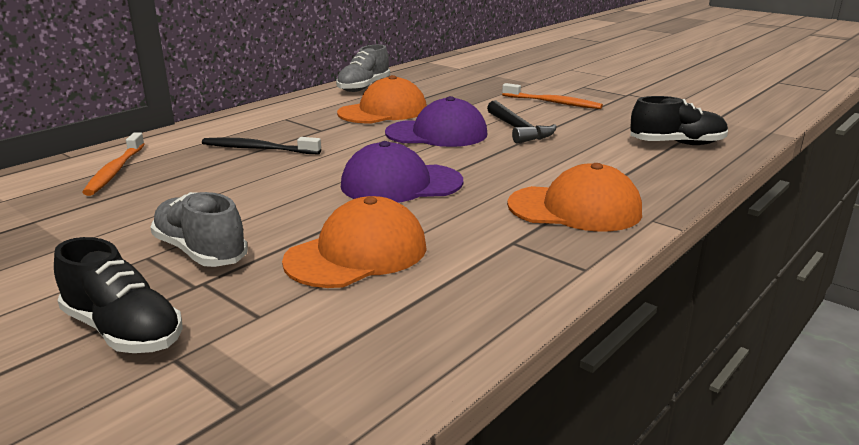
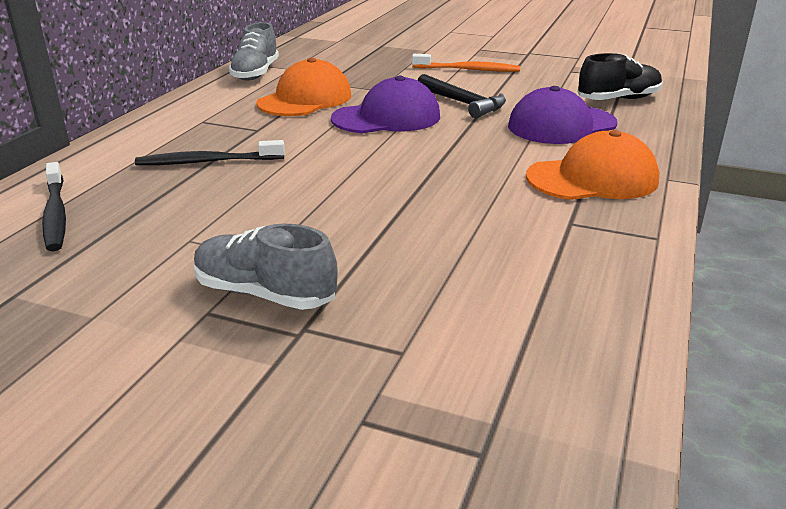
camera: 20 degrees left, 5 degrees up
black shoe [54,237,183,353] -> none
orange toothbrush [82,133,145,196] -> black toothbrush [42,162,66,251]
orange cap [282,196,427,288] -> none
purple cap [341,141,463,203] -> purple cap moved to [508,86,617,144]

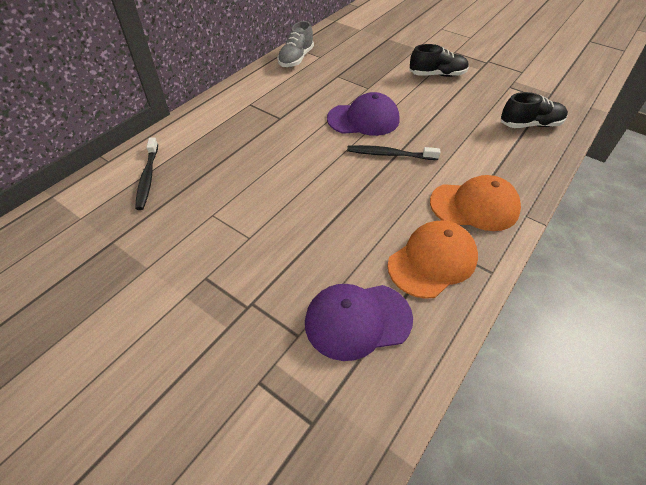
camera: 15 degrees right, 20 degrees up
black toothbrush [135,140,285,165] -> black toothbrush moved to [347,145,440,160]
grey shoe [194,224,338,310] -> none
orange cap [256,58,351,116] -> orange cap moved to [387,220,478,299]
orange toothbrush [412,54,520,72] -> black shoe [409,44,469,77]
black hammer [418,74,506,118] -> none
purple cap [508,86,617,144] -> purple cap moved to [305,284,413,361]

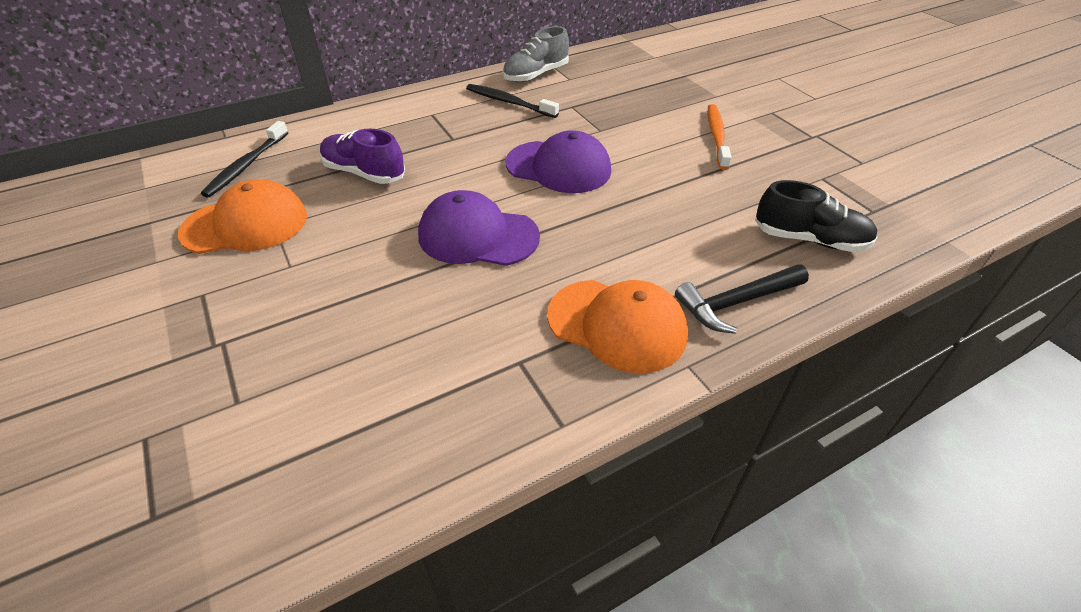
camera: 25 degrees right, 5 degrees down
purple cap [305,284,413,361] -> purple cap moved to [418,190,540,266]
black toothbrush [347,145,440,160] -> black toothbrush moved to [466,84,559,118]
orange cap [387,220,478,299] -> orange cap moved to [178,179,307,254]
black shoe [409,44,469,77] -> orange toothbrush [708,104,732,170]
none -> purple shoe [320,129,405,184]
none -> black hammer [675,264,809,334]

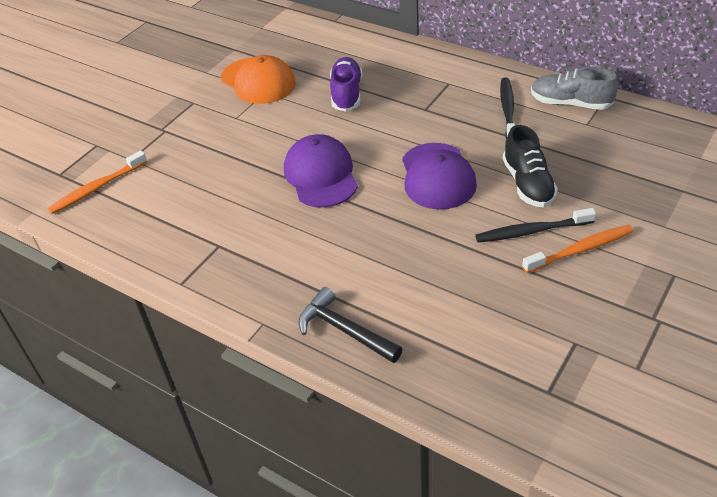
camera: 65 degrees right, 0 degrees up
black toothbrush [201,121,288,198] -> black toothbrush moved to [475,208,596,243]
orange cap [547,280,688,373] -> none
black shoe [755,180,878,252] -> black shoe moved to [503,125,558,208]
none -> orange toothbrush [48,150,147,214]

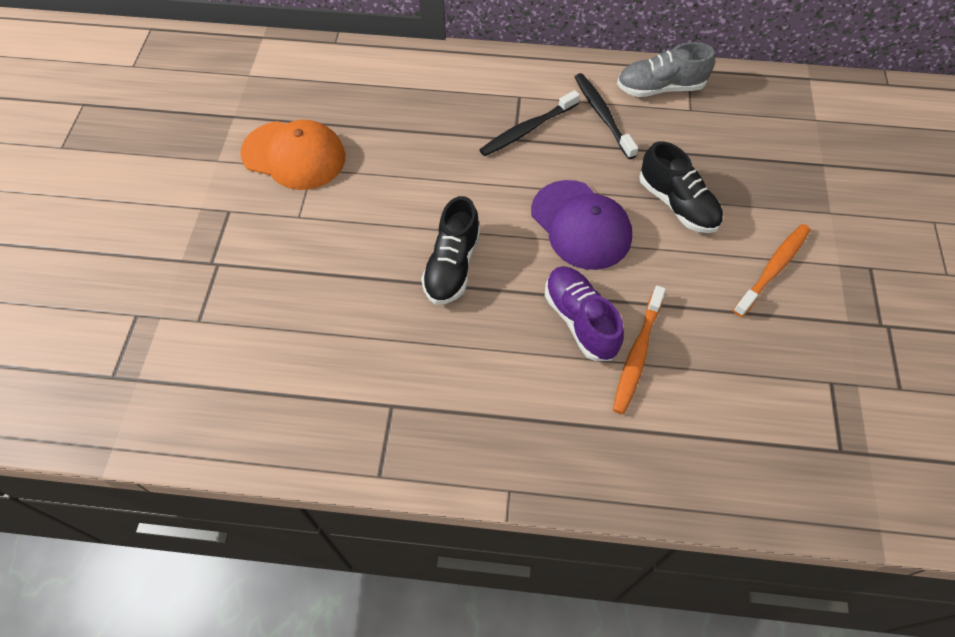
camera: 30 degrees left, 15 degrees up
orange toothbrush [48,150,147,214] -> orange toothbrush moved to [613,285,666,414]
purple cap [284,134,358,208] -> black shoe [421,196,480,305]
black hammer [298,287,402,363] -> none
purple shoe [330,57,362,112] -> purple shoe moved to [545,266,624,361]
black toothbrush [475,208,596,243] -> black toothbrush moved to [479,90,580,156]

